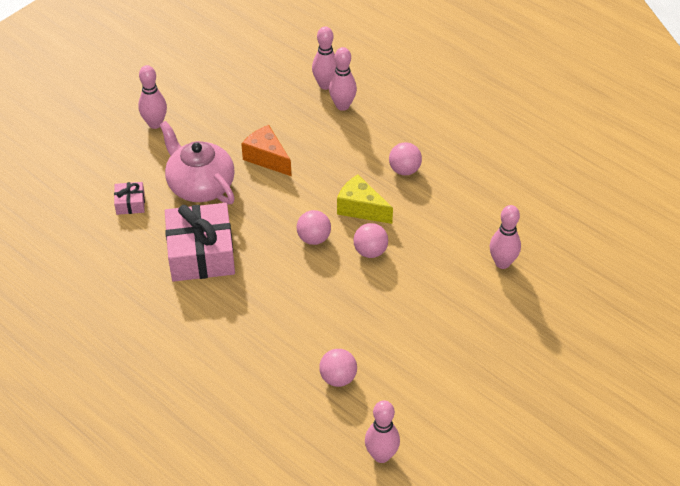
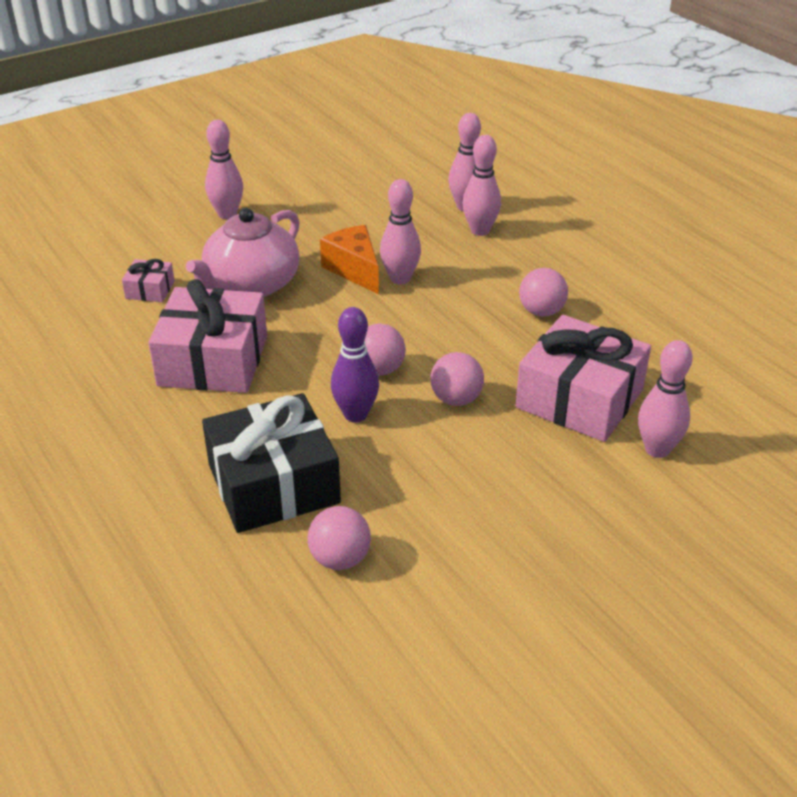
camera: 15 degrees right, 10 degrees down
pink teapot [160,121,235,205] -> pink teapot turned 120 degrees counterclockwise [186,208,300,297]
yellow cheese [337,175,393,224] -> none
pink bowling pin [365,400,400,463] -> pink bowling pin moved to [380,179,421,284]
none -> black gift [202,393,341,533]
none -> purple bowling pin [331,307,379,422]
none -> pink gift [515,315,651,442]

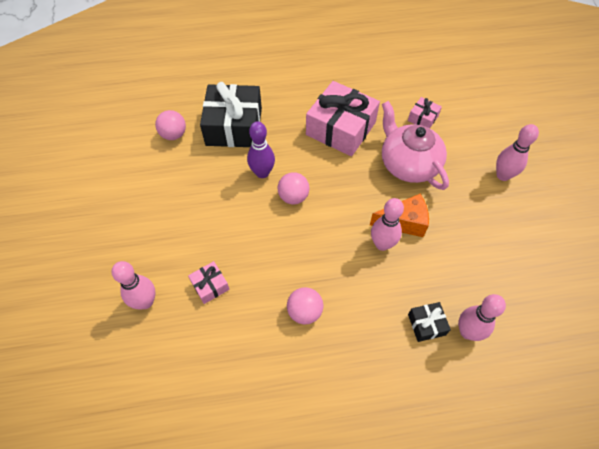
camera: 115 degrees right, 20 degrees up
pink ball [430,352,484,406] -> none
pink bowling pin [462,135,501,236] -> black gift [408,302,451,342]
pink gift [515,315,651,442] -> pink gift [188,261,229,304], size x0.45

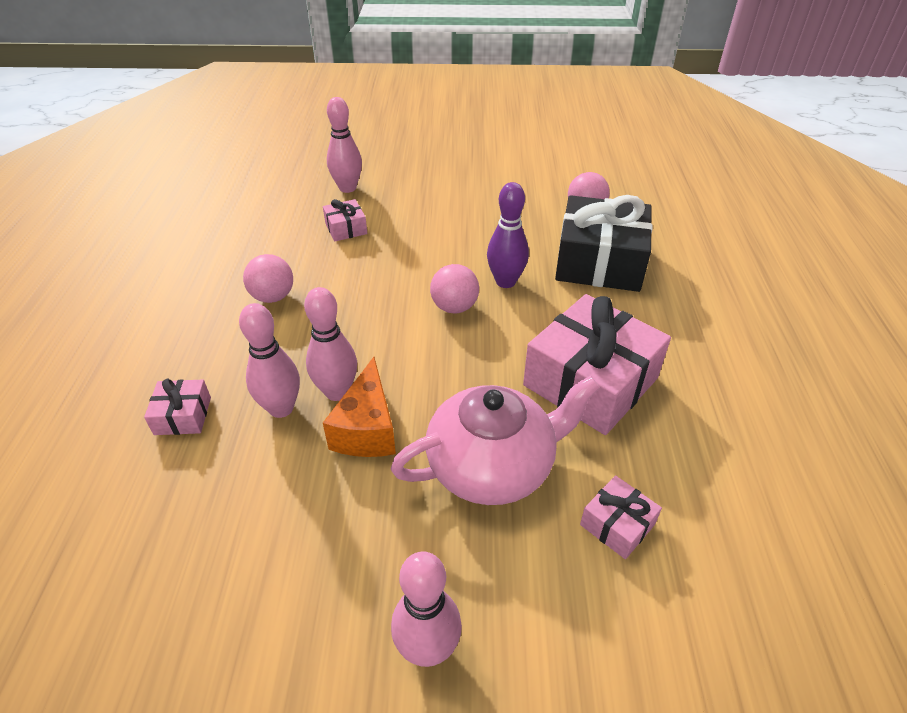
camera: 100 degrees right, 15 degrees down
black gift [408,302,451,342] -> pink gift [144,379,211,435]
pink bowling pin [458,294,506,341] -> pink bowling pin moved to [239,303,300,418]

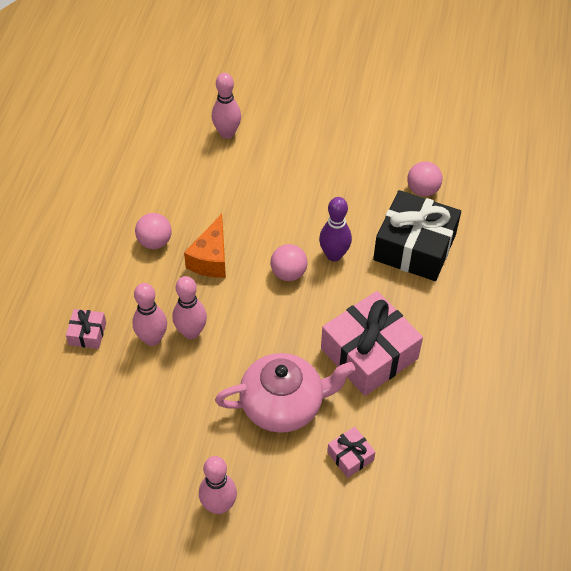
camera: 10 degrees right, 10 degrees up
pink gift [323,199,367,241] -> none
orange cheese [323,357,396,457] -> orange cheese moved to [184,214,226,278]

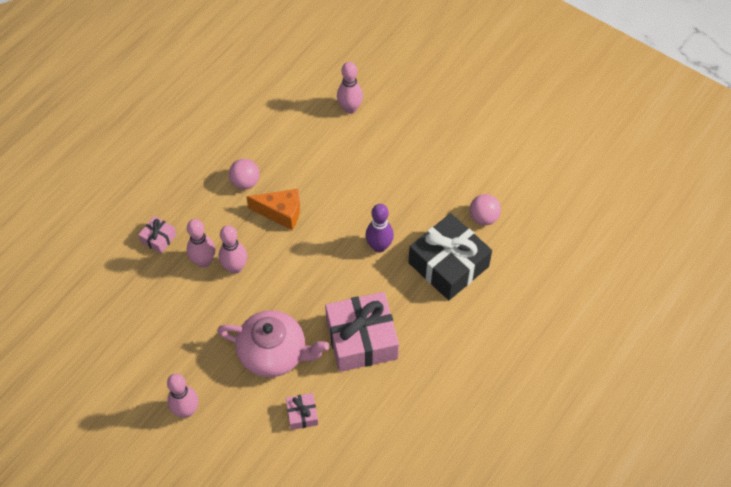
camera: 25 degrees right, 5 degrees up
orange cheese [184,214,226,278] -> orange cheese turned 120 degrees counterclockwise [247,189,300,230]
pink ball [271,244,308,281] -> none

